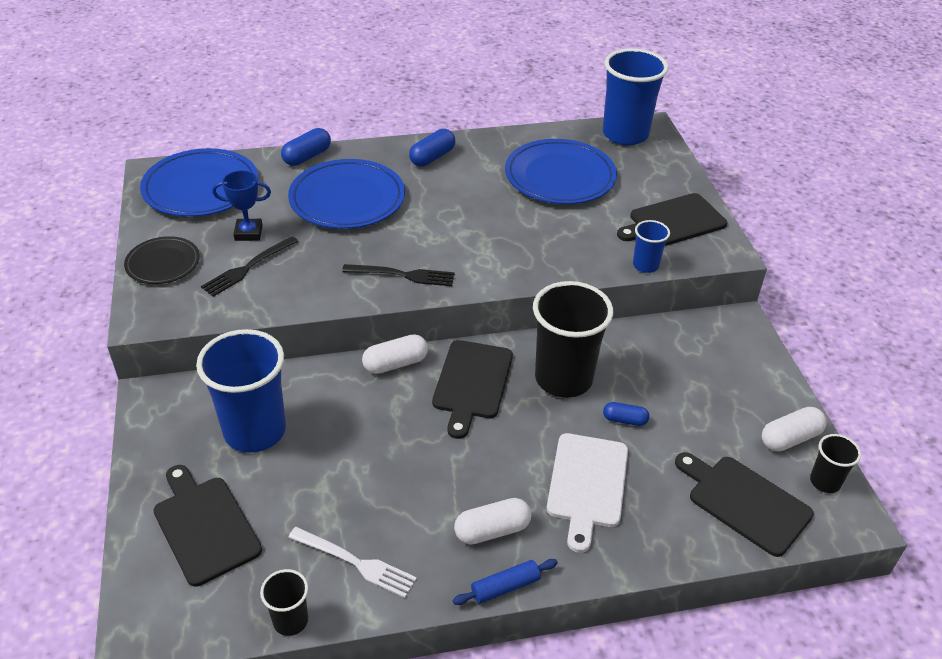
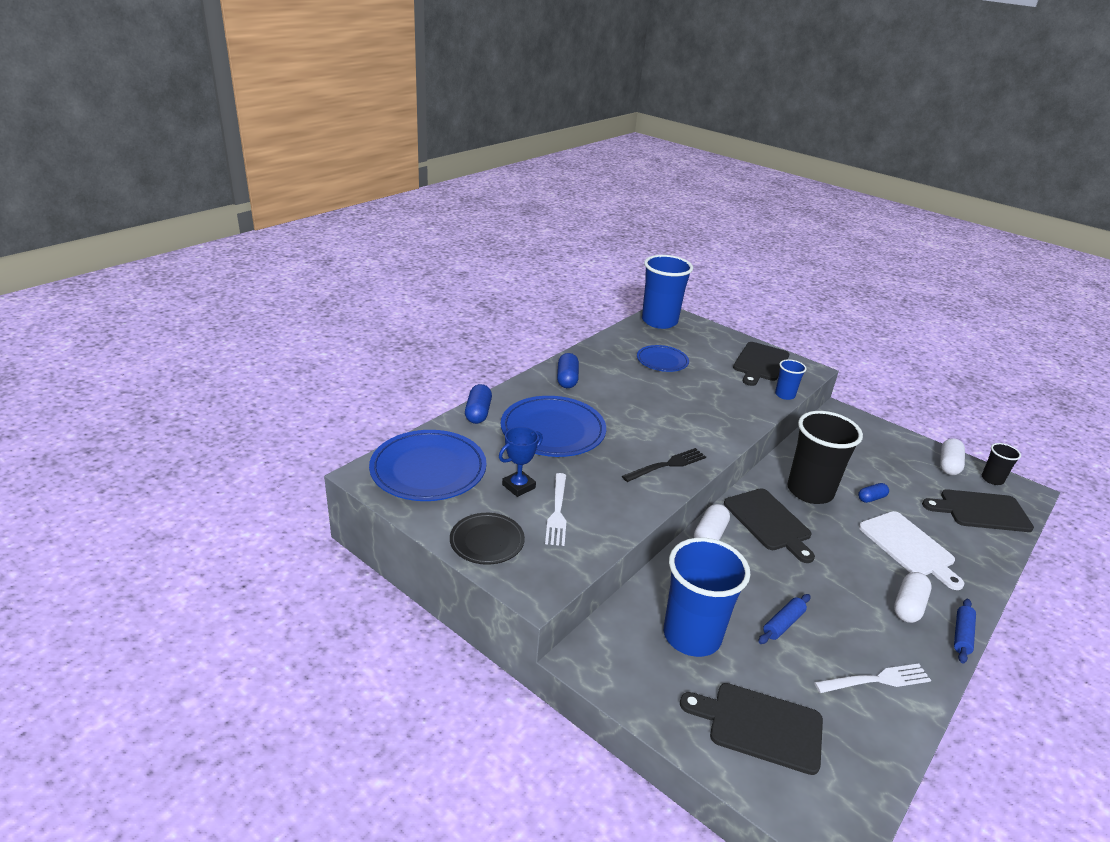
camera: 40 degrees left, 10 degrees down
black fork [201,236,299,297] -> white fork [545,473,566,546]
black cup [260,569,308,636] -> none
blue plate [505,139,617,204] -> blue plate [637,345,689,372], size x0.58
none -> blue rolling pin [758,594,811,644]

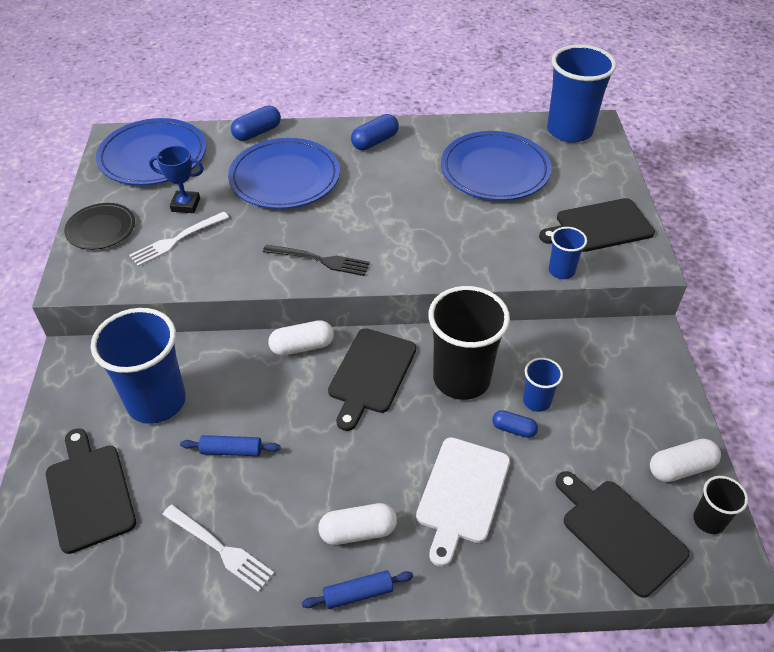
camera: 50 degrees right, 15 degrees up
blue plate [637,345,689,372] -> blue plate [441,131,552,200], size x1.72
none -> blue cup [523,358,563,412]

